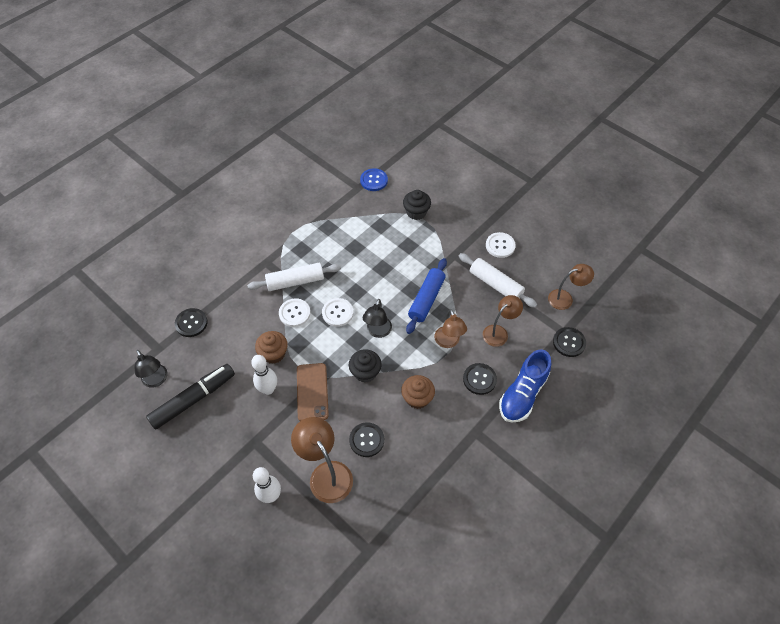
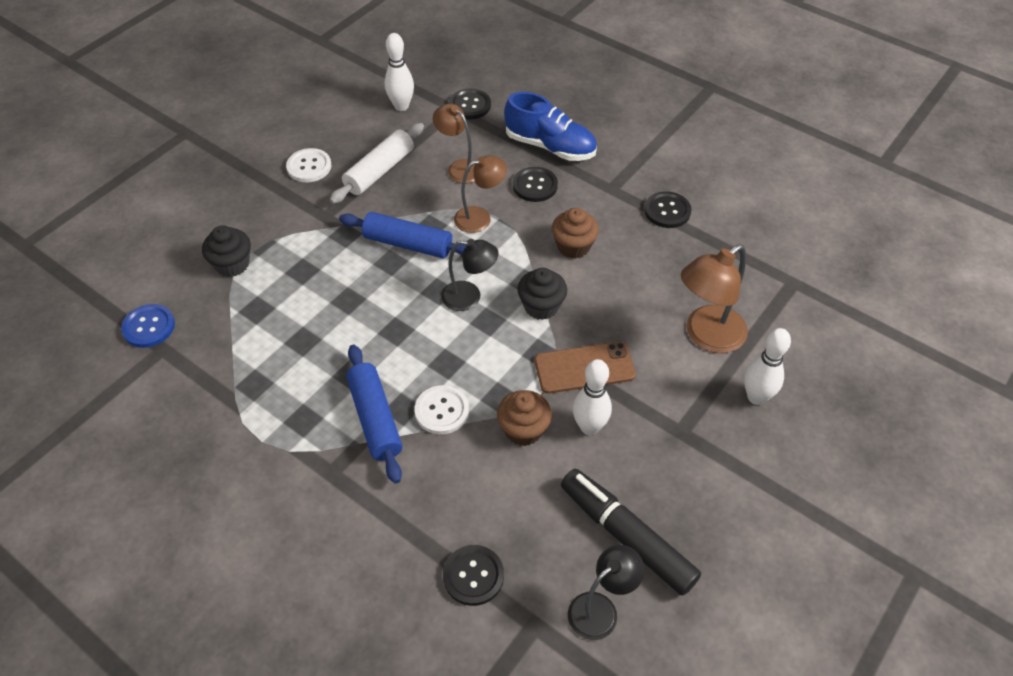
camera: 95 degrees left, 5 degrees down
white rolling pin [247,263,341,291] -> blue rolling pin [346,345,402,484]
white button [322,298,353,327] -> none
black button [349,422,384,457] -> black button moved to [644,191,691,228]
brown lamp [548,264,594,310] -> white bowling pin [385,33,414,111]

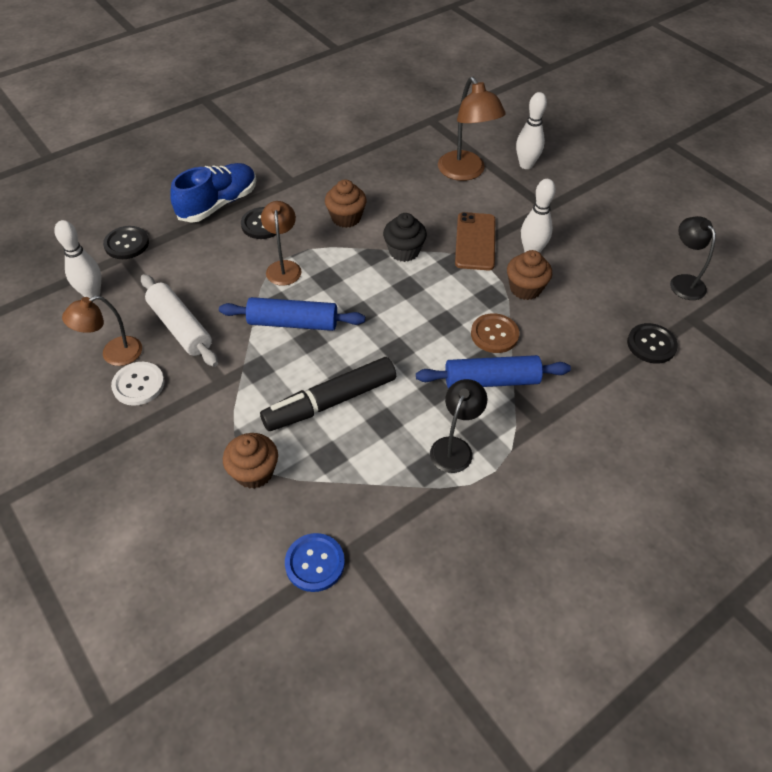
camera: 75 degrees left, 0 degrees up
black cupcake [202,225,251,277] -> brown cupcake [223,433,278,489]
blue rolling pin [339,212,466,258] -> blue rolling pin turned 60 degrees clockwise [219,297,365,331]
white button [415,385,469,435] -> brown button [471,313,519,353]
brown lamp [433,104,475,184] -> brown lamp moved to [62,295,142,366]
black lamp [441,239,499,311] -> black lamp moved to [430,379,488,473]
black marker [561,469,701,596] -> black marker moved to [260,357,396,431]
black button [644,191,691,228] -> none

